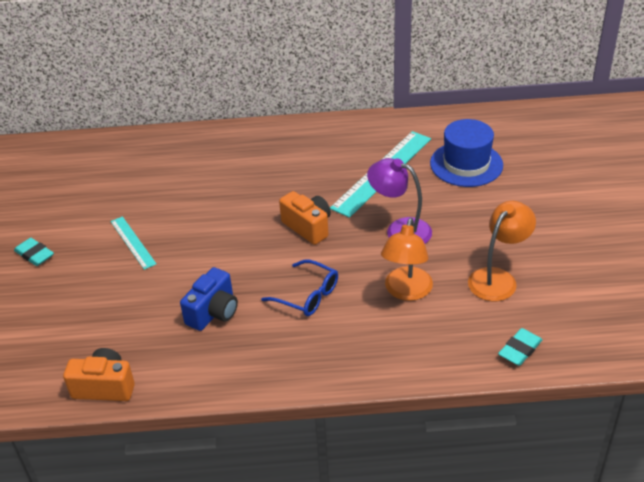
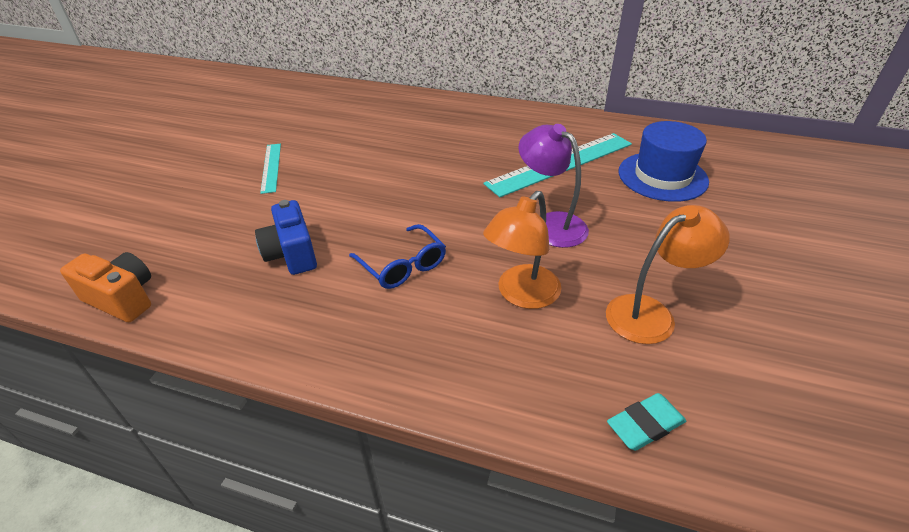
camera: 20 degrees right, 0 degrees up
turquoise eraser [14,238,54,266] -> none
blue camera [180,267,238,331] -> blue camera turned 105 degrees clockwise [255,200,317,275]
orange camera [279,191,331,245] -> none

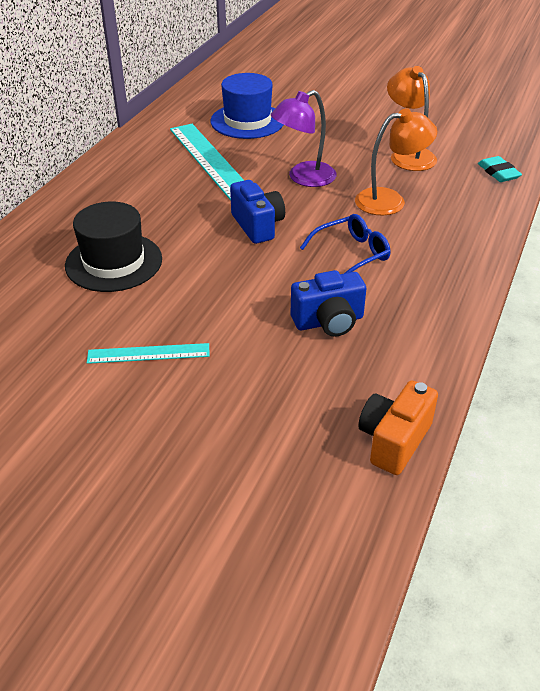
camera: 85 degrees left, 0 degrees up
orange lamp [483,191,561,309] -> orange lamp turned 60 degrees counterclockwise [355,108,437,215]
none -> black hat [65,202,162,292]
none -> blue camera [230,180,285,244]

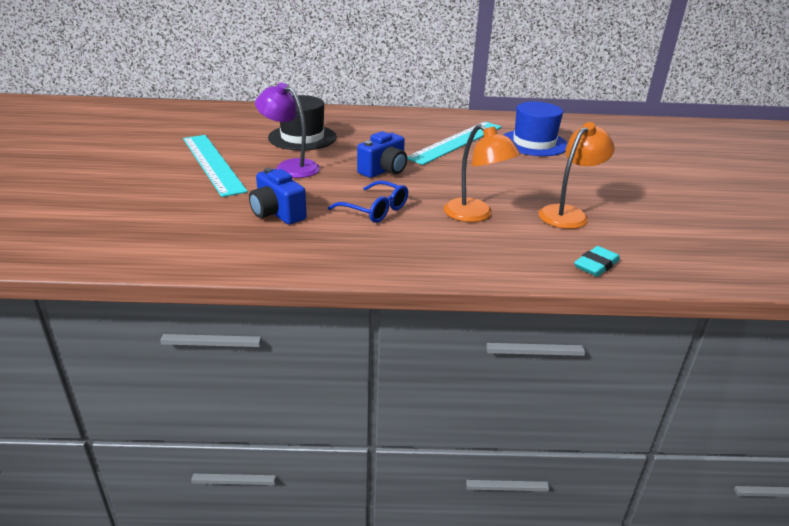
camera: 65 degrees right, 10 degrees down
turquoise ruler [87,343,210,364] -> turquoise ruler [183,135,248,197], size x1.86
purple lamp [271,90,336,187] -> purple lamp moved to [255,82,320,178]
orange camera [358,380,438,475] -> none

